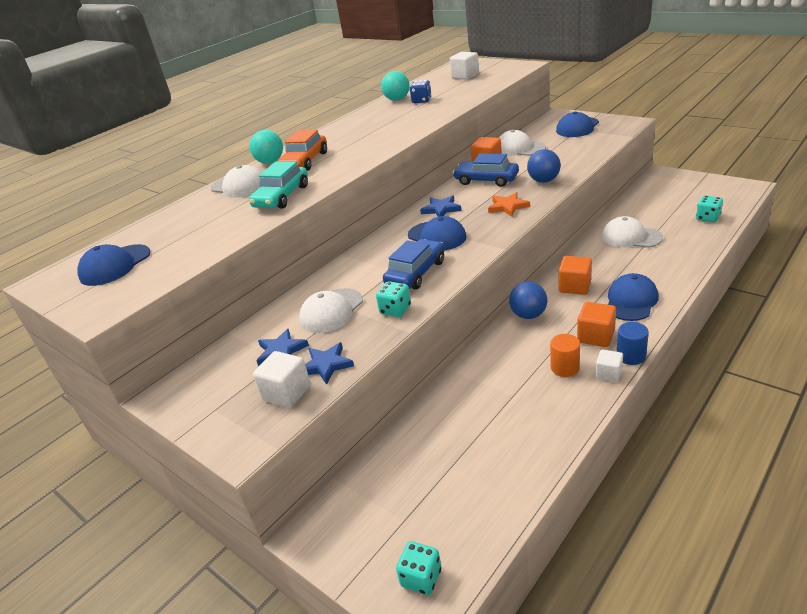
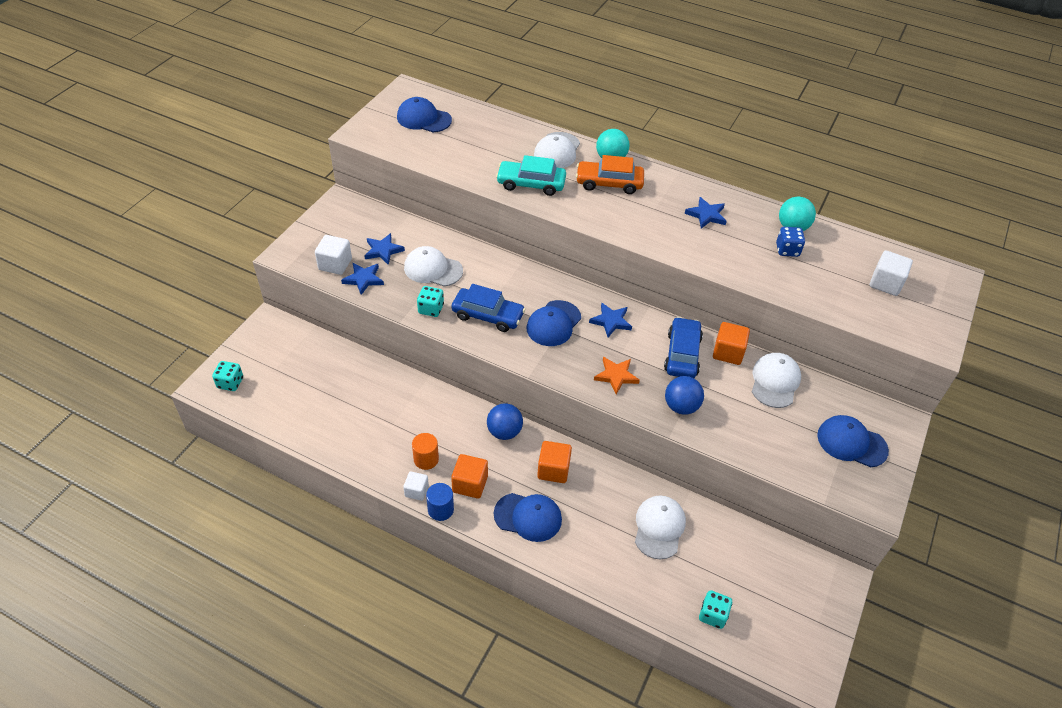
camera: 70 degrees right, 15 degrees up
none -> blue star [685,197,727,228]

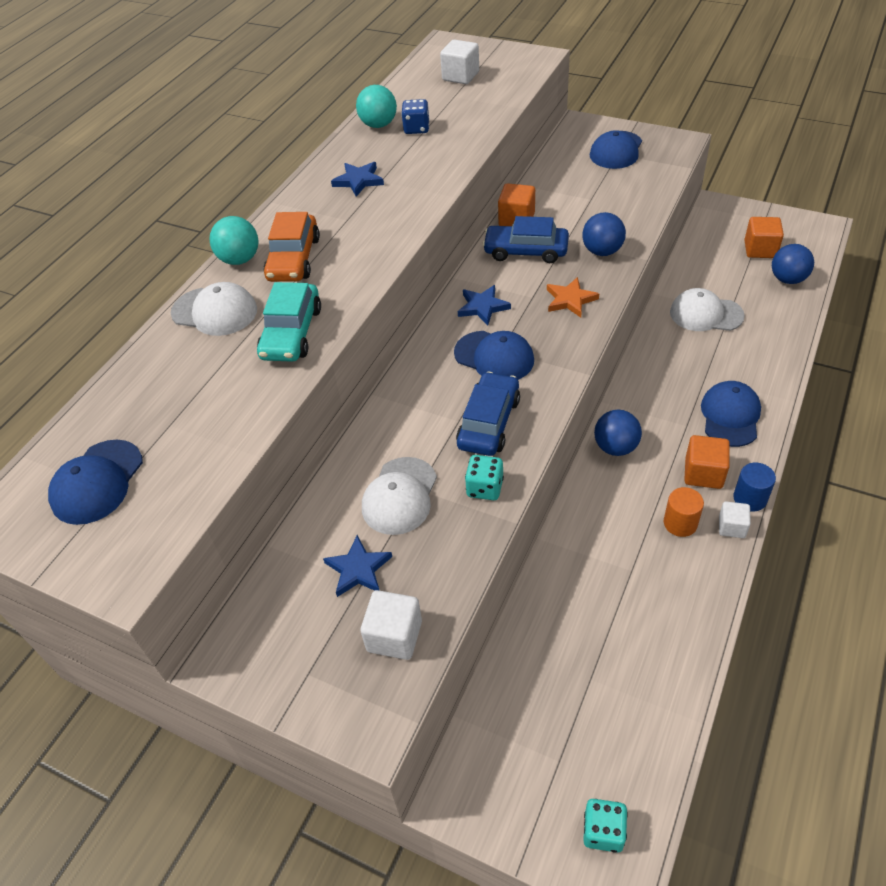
camera: 85 degrees left, 0 degrees up
blue star [341,263,384,295] -> none
orange cube [537,441,572,483] -> orange cube moved to [744,217,784,258]
turquoise dice [699,590,732,629] -> blue ball [772,244,814,284]
white cap [752,353,801,408] -> none

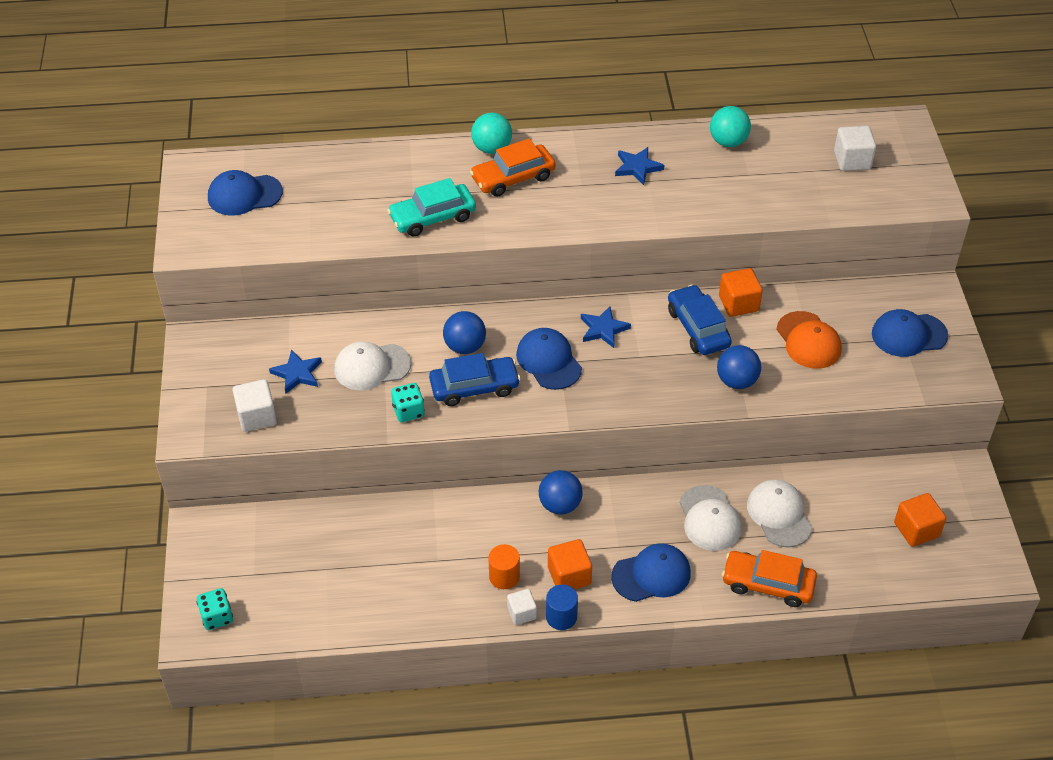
camera: 55 degrees right, 0 degrees up
white cap [171,282,257,336] -> white cap moved to [680,485,742,551]
blue dice [401,99,430,134] -> none
blue cap [454,331,534,380] -> blue cap turned 150 degrees clockwise [516,328,582,390]
orange star [547,277,599,318] -> none
blue ball [772,244,814,284] -> blue ball moved to [443,311,486,354]
none -> orange car [722,550,817,607]
none -> orange cap [776,311,842,369]

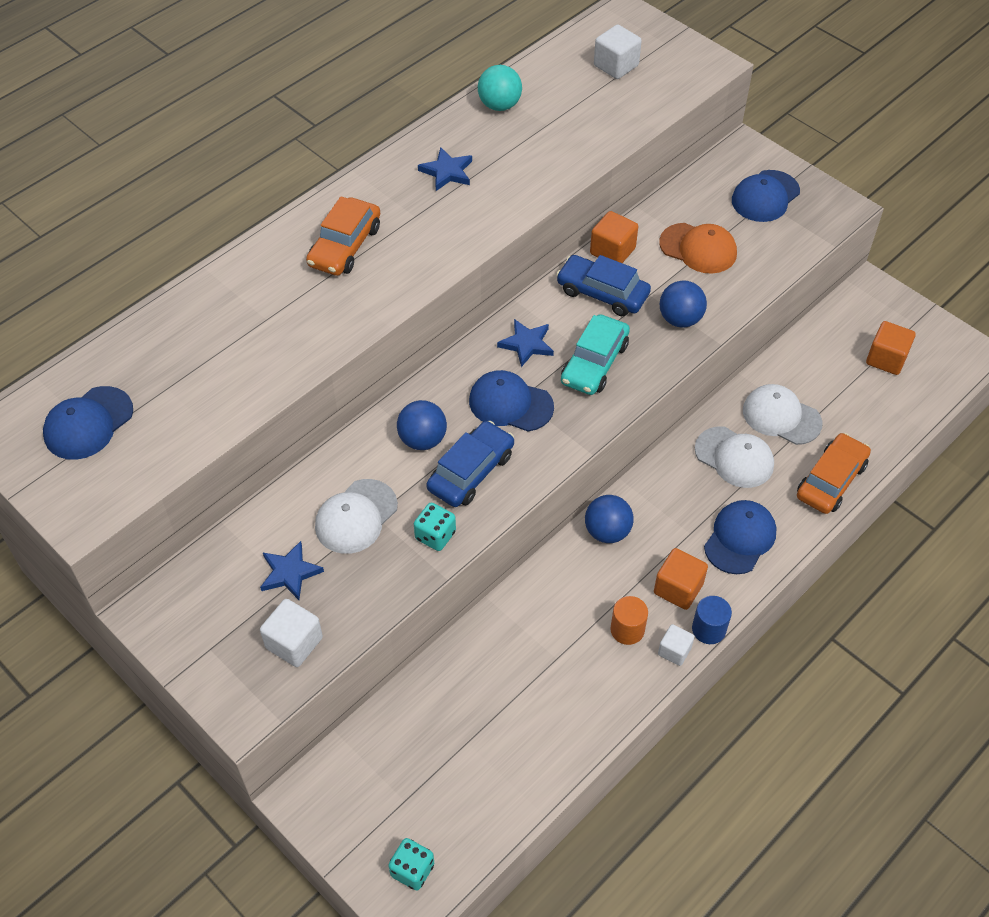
camera: 40 degrees left, 5 degrees up
turquoise car [387,178,476,237] -> turquoise car moved to [561,314,630,395]
turquoise ball [471,113,512,154] -> none
orange car [722,550,817,607] -> orange car turned 150 degrees clockwise [797,433,871,514]

